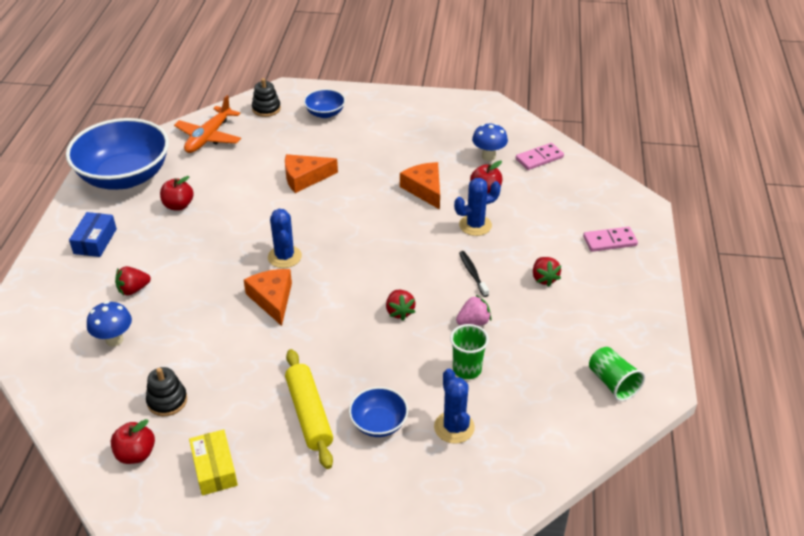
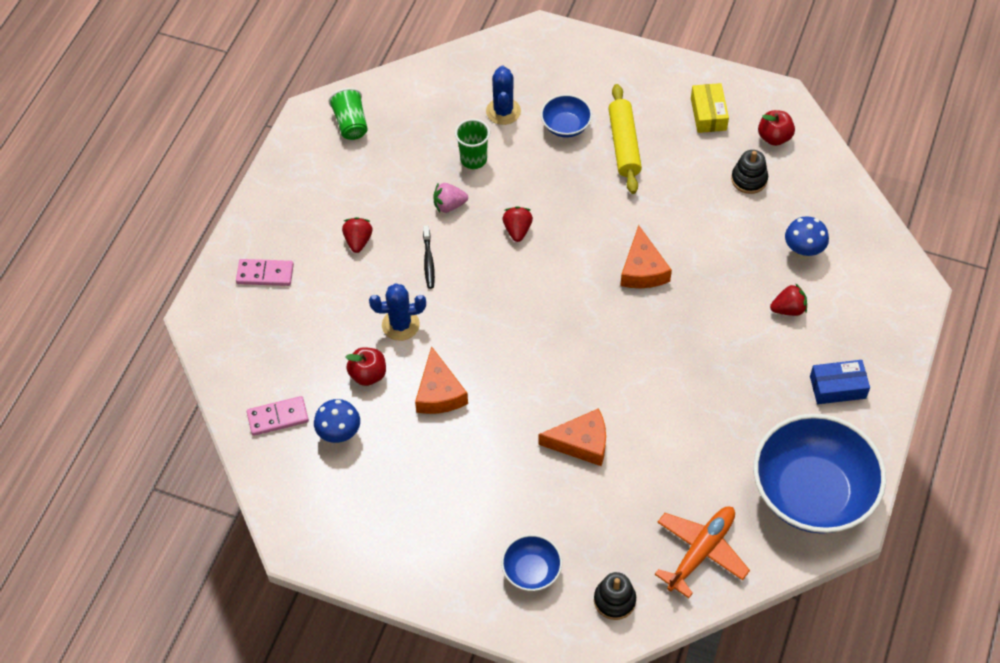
camera: 165 degrees left, 15 degrees up
blue box [69,212,117,257] -> blue box turned 60 degrees clockwise [810,360,870,404]
red apple [160,176,194,211] -> none
blue cactus [268,209,302,268] -> none

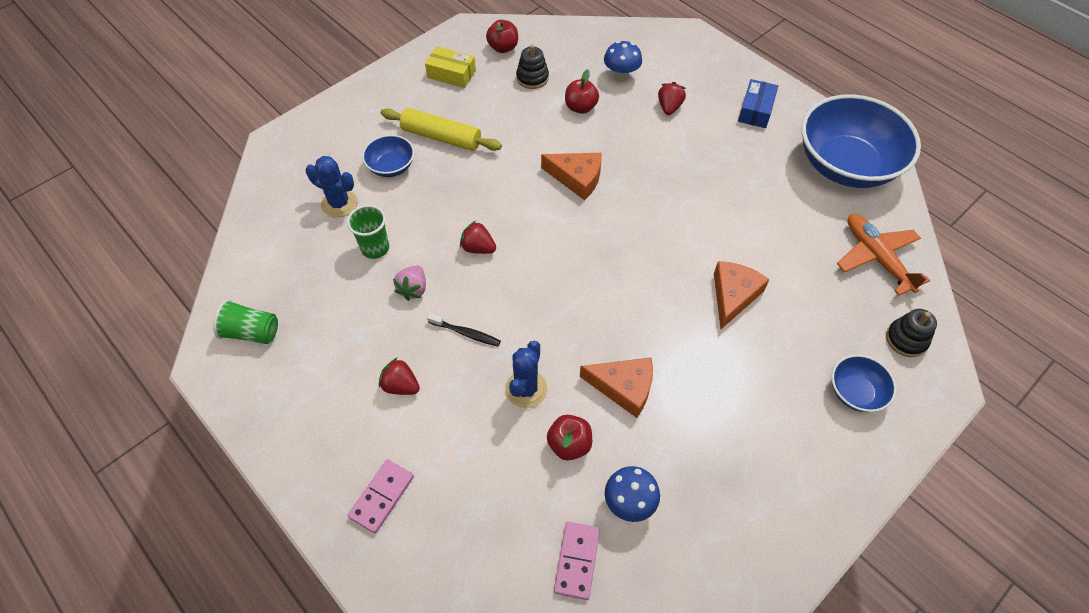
camera: 65 degrees left, 0 degrees up
none -> red apple [565,69,599,114]

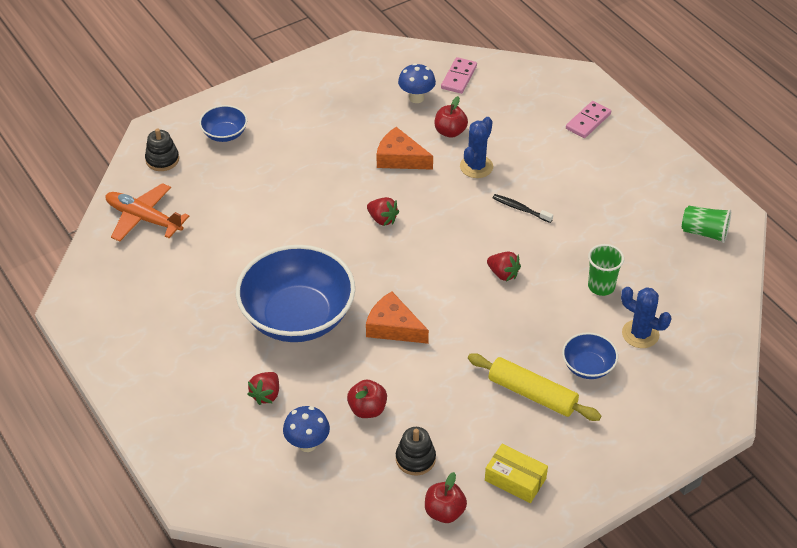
camera: 170 degrees left, 10 degrees down
red strawberry [379,357,420,395] -> red strawberry moved to [367,197,399,226]
pink strawberry [393,266,426,301] -> none
orange cheese [714,261,770,329] -> none
blue box [738,79,778,128] -> none
blue bowl [801,94,921,188] -> blue bowl moved to [236,245,355,342]
orange plane [837,214,930,296] -> orange plane turned 135 degrees clockwise [106,183,189,242]

